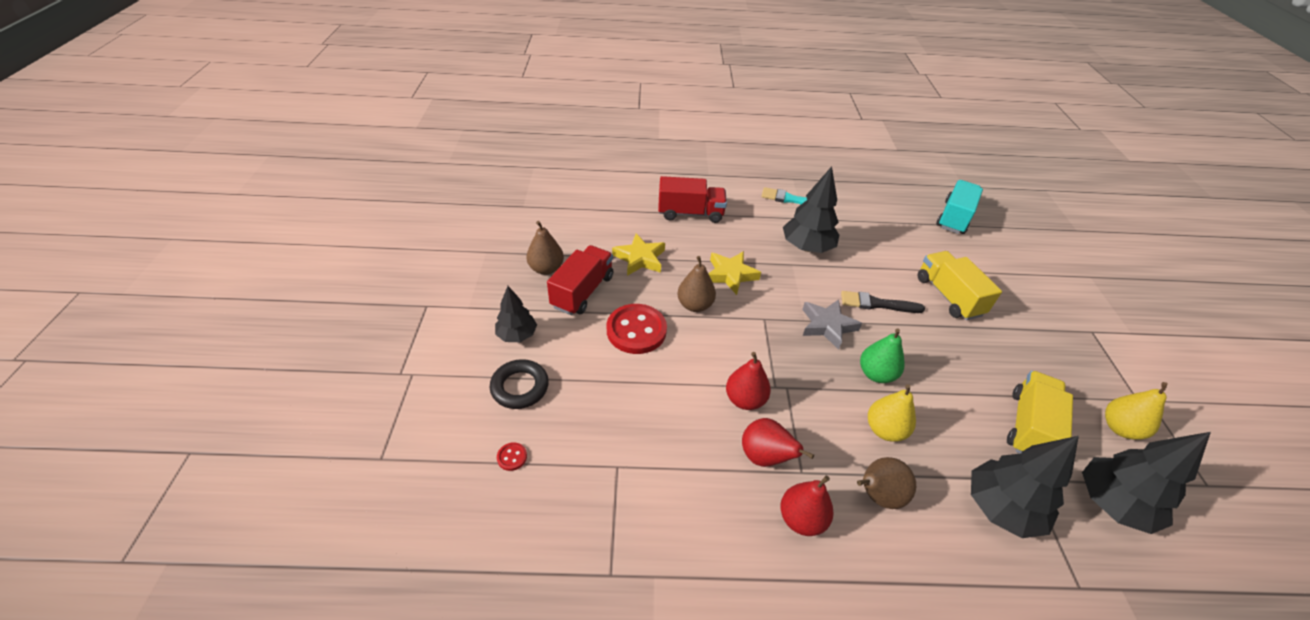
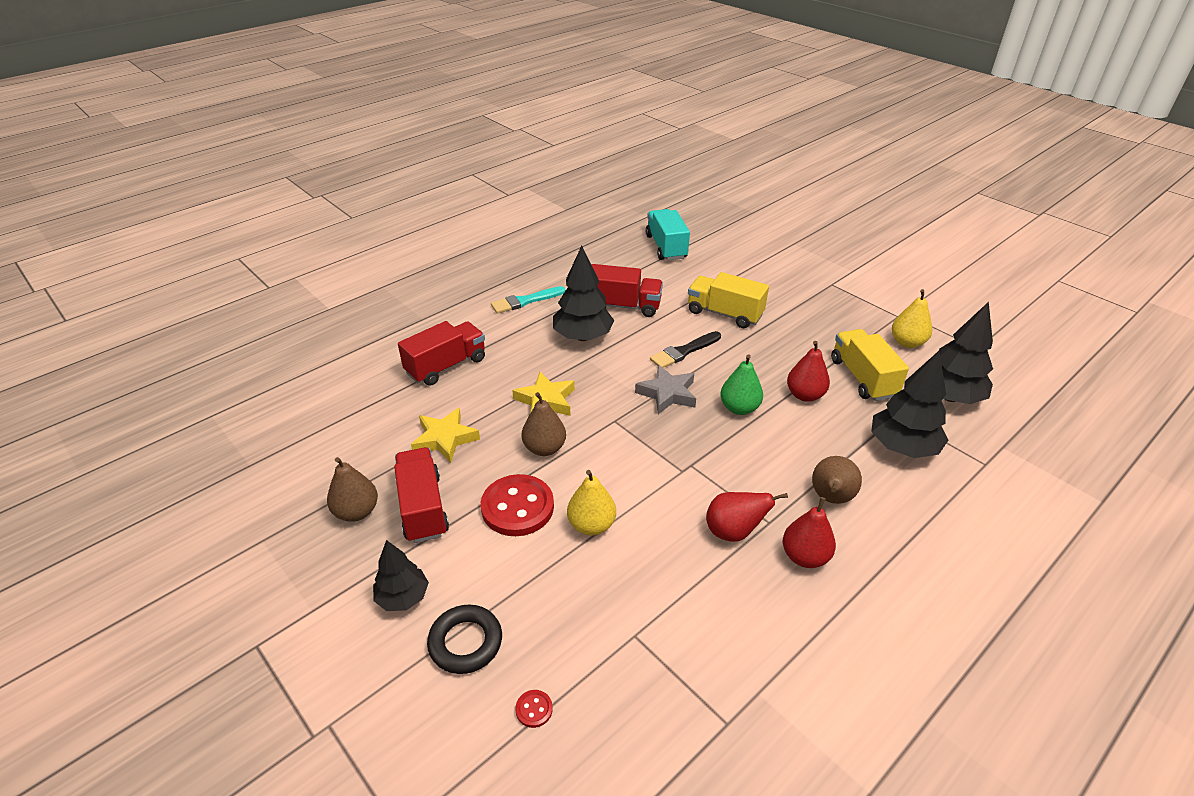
camera: 40 degrees left, 5 degrees down
red pear [726,352,771,410] -> red pear moved to [787,341,830,402]
yellow pear [868,384,916,442] -> yellow pear moved to [567,470,616,535]
none -> red truck [591,264,663,317]

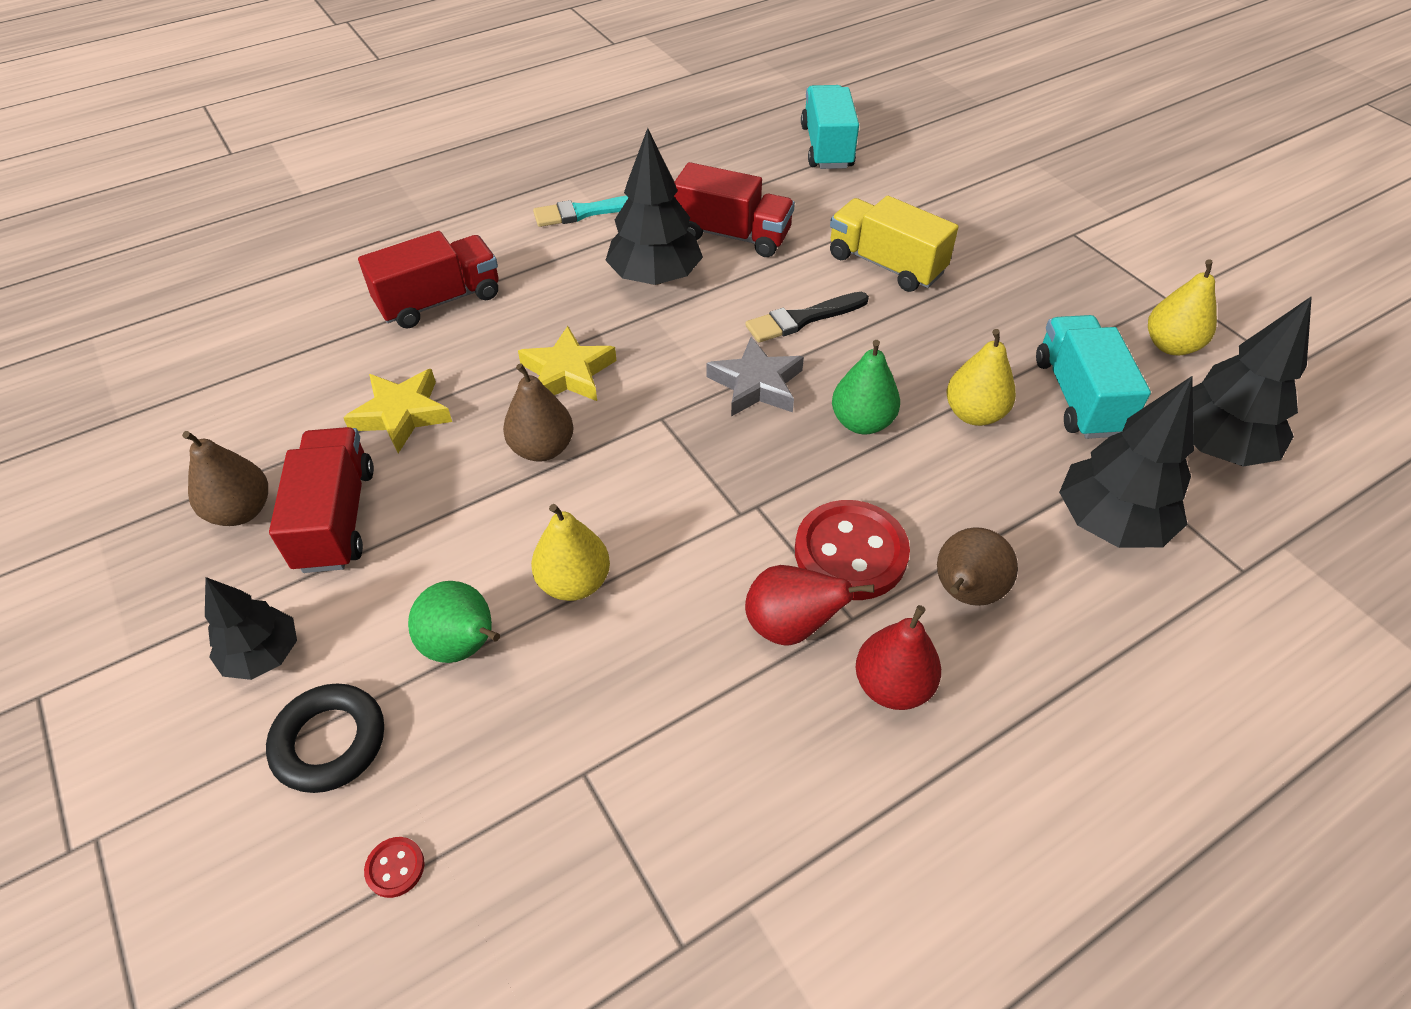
camera: 10 degrees right, 10 degrees up
red button [481,474,554,536] -> red button moved to [795,500,910,600]
red pear [787,341,830,402] -> yellow pear [947,329,1016,426]
yellow truck [831,329,909,401] -> turquoise truck [1036,315,1151,439]
none -> green pear [408,581,500,663]

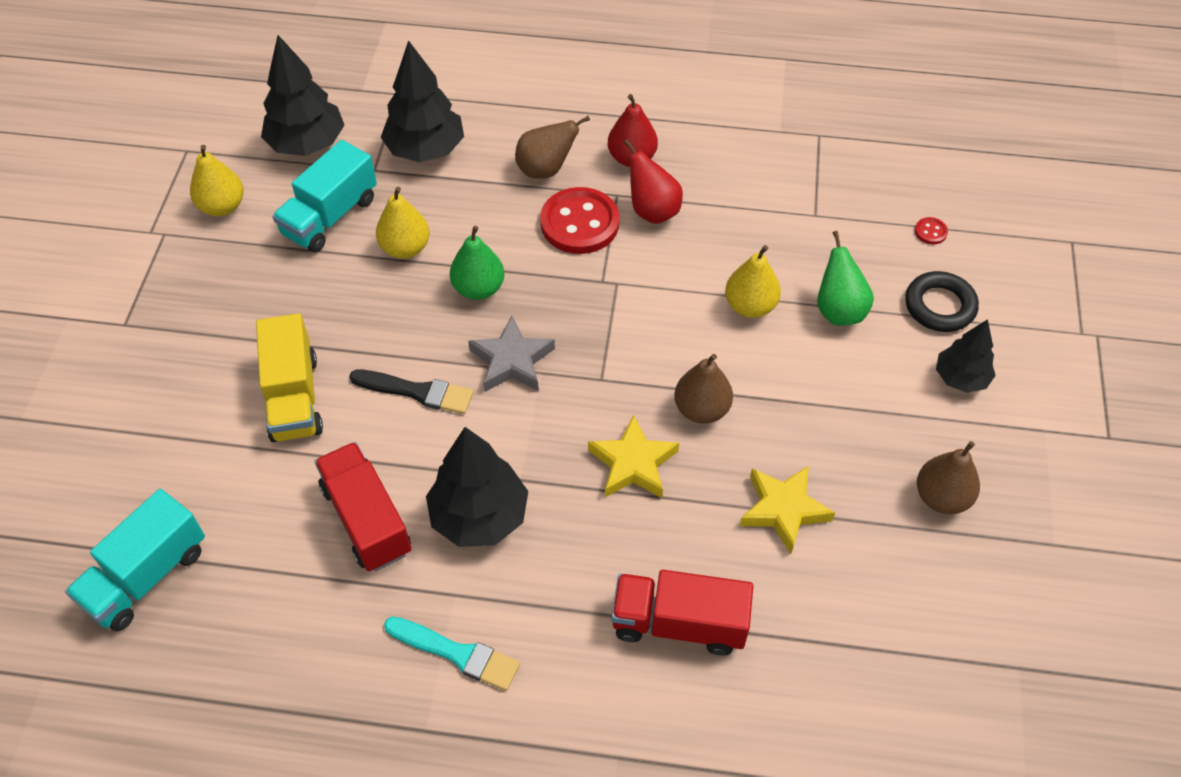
camera: 140 degrees left, 5 degrees up
red truck [269,427,374,573] -> none

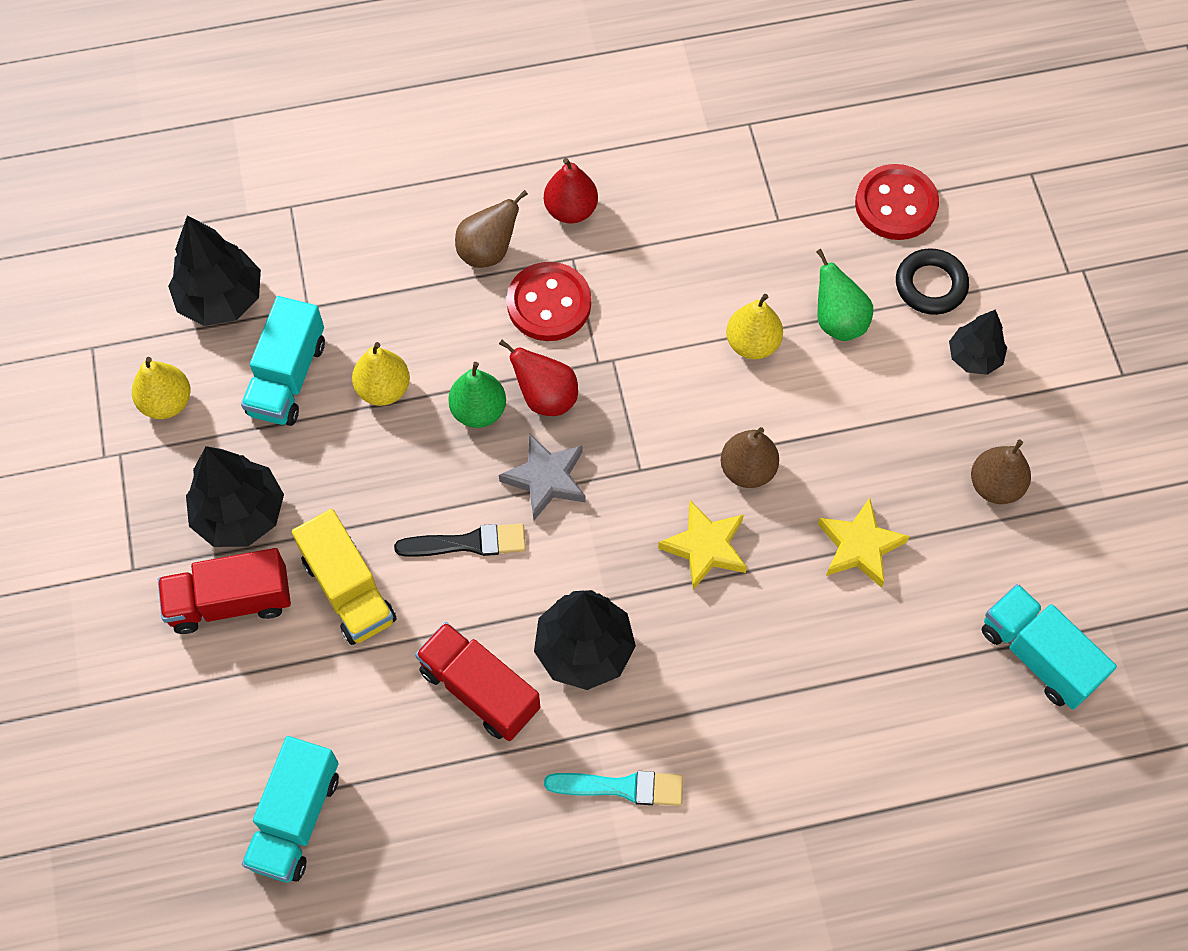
camera: 20 degrees left, 10 degrees up
black tree [381,40,464,162] -> black tree moved to [186,446,284,547]
red truck [611,570,753,656] -> red truck moved to [158,548,291,634]
red pear [624,139,683,224] -> red pear moved to [499,340,578,416]
red button [915,217,948,244] -> red button [855,164,939,240], size x2.47
none -> turquoise truck [982,584,1117,710]

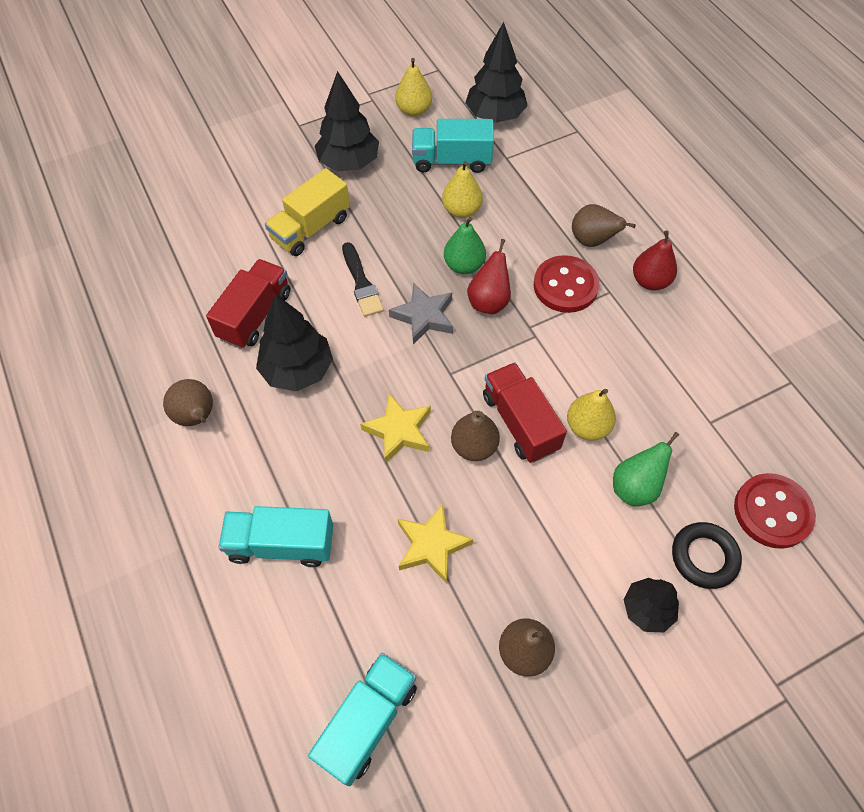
camera: 75 degrees right, 5 degrees down
red truck [158,548,291,634] -> red truck moved to [483,362,567,463]
turquoise truck [242,736,339,882] -> turquoise truck moved to [219,506,333,567]
turquoise brush [544,771,683,806] -> brown pear [163,379,213,426]

